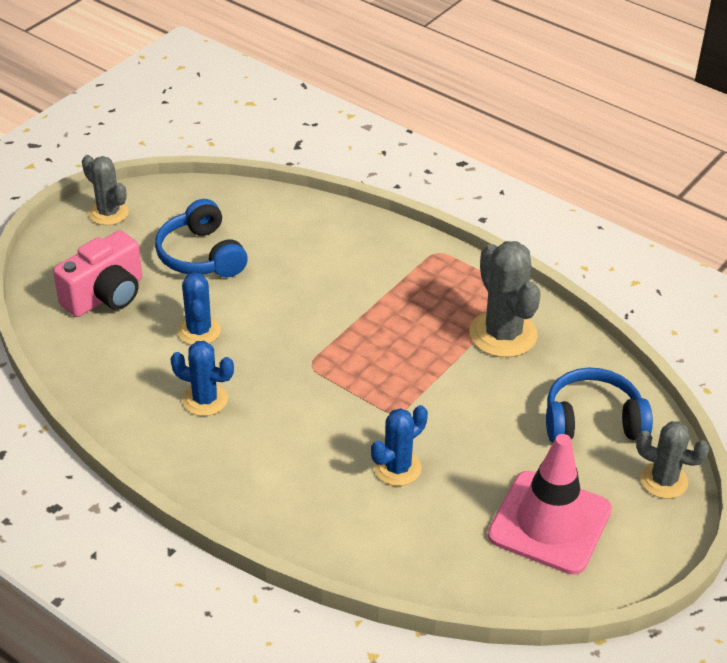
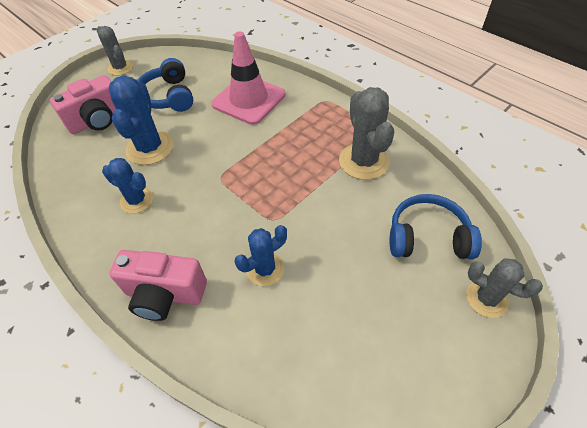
camera: 10 degrees right, 10 degrees up
blue cactus [177,272,221,345] -> blue cactus [109,76,174,165], size x1.57
pink traffic cone [488,434,612,575] -> pink traffic cone moved to [211,31,285,125]
none -> pink camera [109,250,207,321]

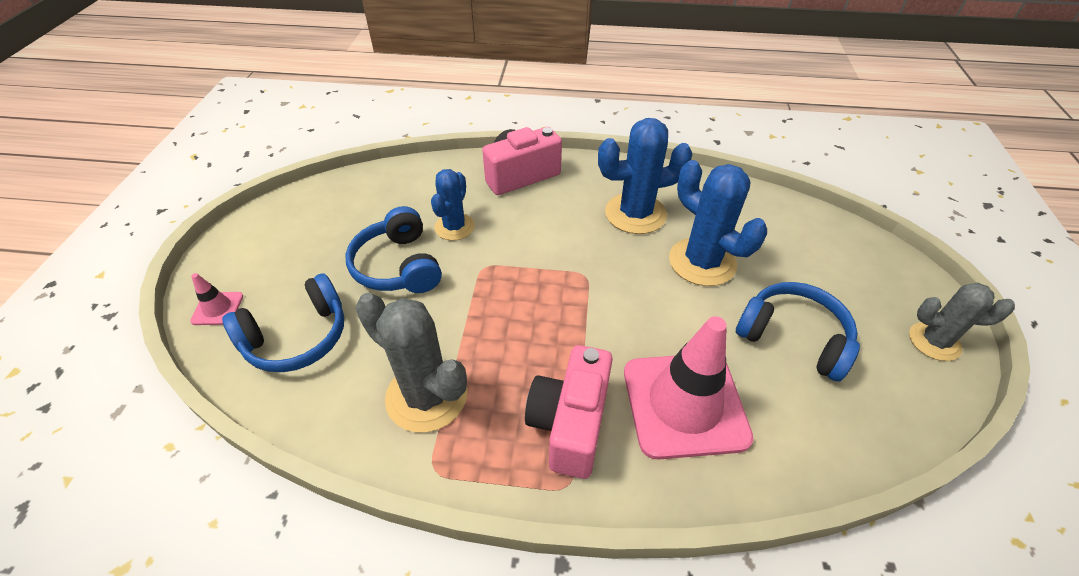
camera: 140 degrees right, 5 degrees down
pink camera [50,75,116,134] -> pink camera moved to [525,345,613,479]
blue cactus [102,158,153,214] -> blue cactus [598,118,692,234], size x1.57
grey cactus [466,258,543,318] -> pink traffic cone [190,273,243,325]
none -> blue headphones [345,206,442,293]

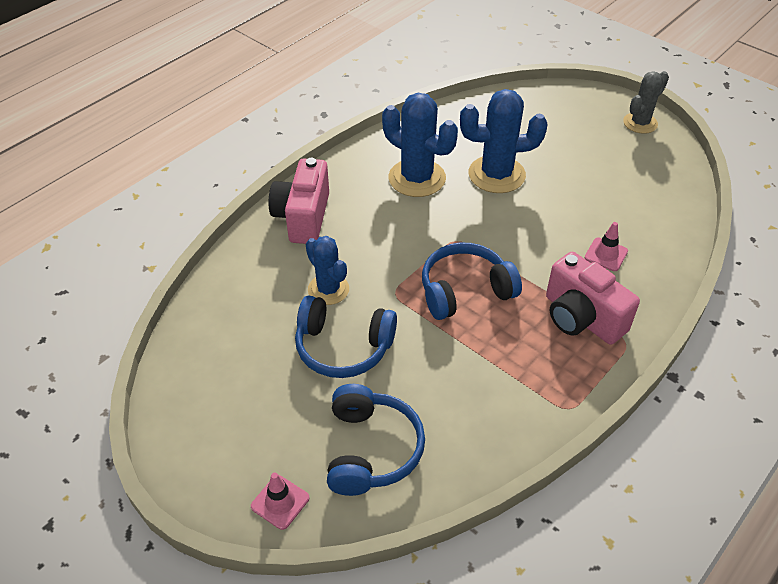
camera: 55 degrees left, 0 degrees up
grey cactus [356,293,467,432] -> none
blue cactus [598,118,692,234] -> blue cactus turned 75 degrees counterclockwise [382,93,458,197]
pink traffic cone [624,316,754,460] -> pink traffic cone [584,222,628,271], size x0.43
blue headphones [736,282,860,382] -> blue headphones moved to [422,243,522,320]

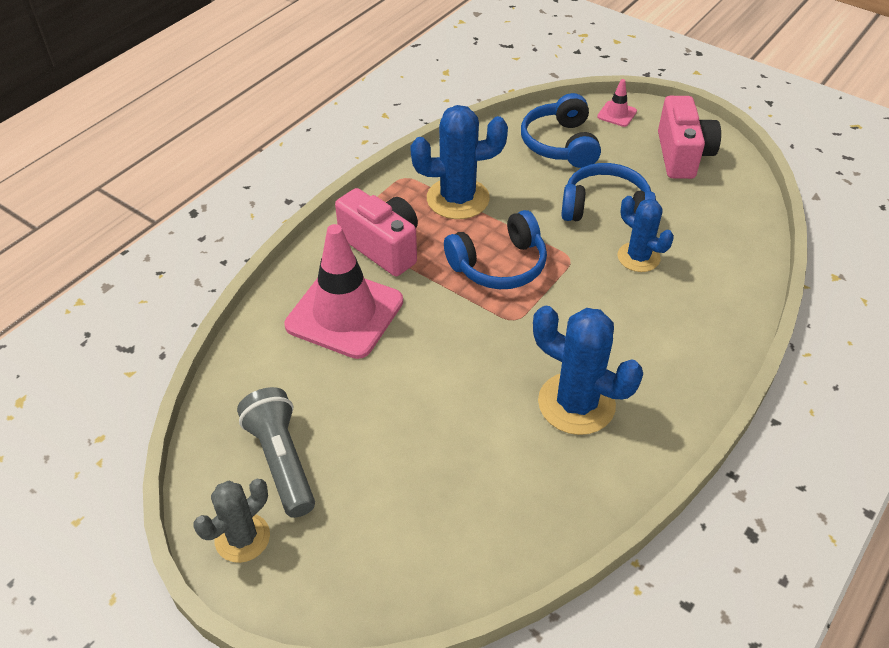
camera: 175 degrees right, 0 degrees up
pink camera [269,158,329,244] -> pink camera moved to [658,96,721,179]
blue cactus [460,89,548,193] -> blue cactus moved to [410,105,508,219]
pink traffic cone [584,222,628,271] -> pink traffic cone [284,224,403,359], size x2.34
none -> grey flashlight [237,387,315,518]

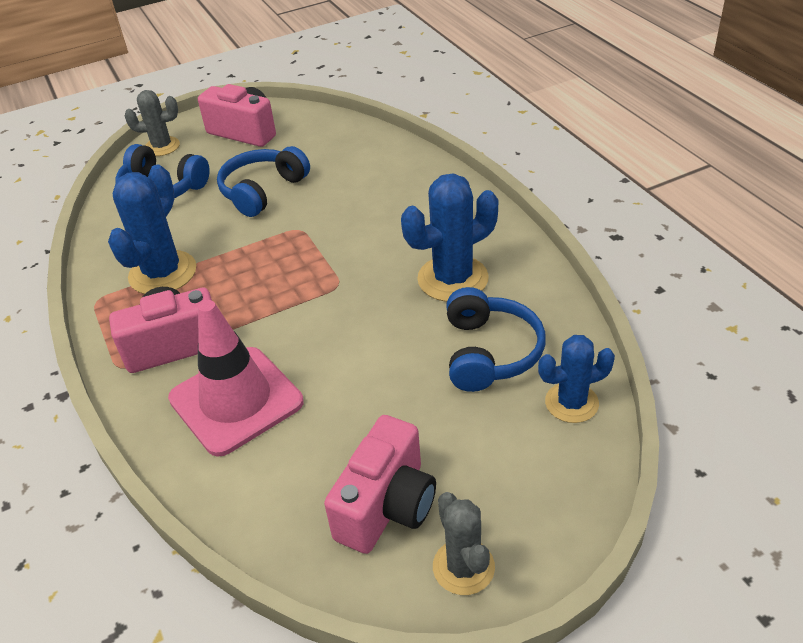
camera: 60 degrees left, 5 degrees down
grey flashlight [237,387,315,518] -> pink camera [324,415,436,554]
blue headphones [444,210,547,289] -> blue headphones moved to [446,287,546,392]
pink traffic cone [597,79,637,127] -> grey cactus [125,90,180,156]
blue cactus [617,196,674,272] -> blue cactus moved to [538,335,615,423]

